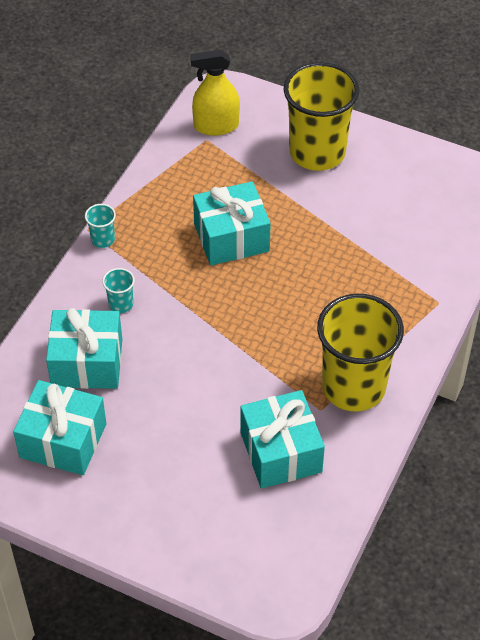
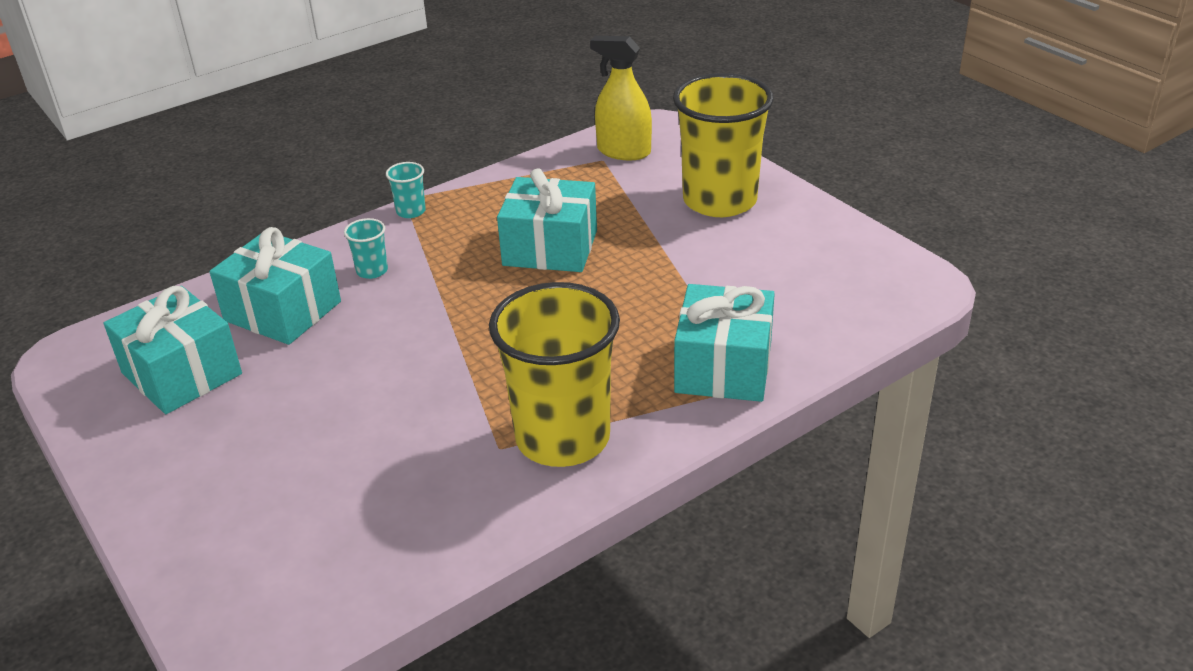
camera: 30 degrees right, 15 degrees down
turquoise gift [240,390,325,489] -> turquoise gift moved to [674,284,775,402]

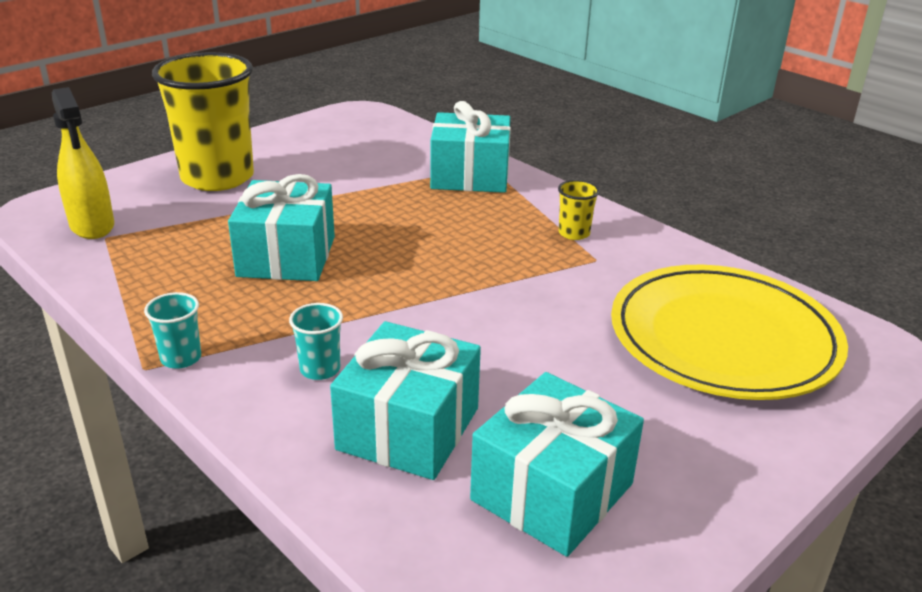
camera: 100 degrees left, 5 degrees down
yellow cup [489,282,620,467] -> yellow cup [558,180,600,240], size x0.40
yellow spray bottle [590,36,652,160] -> yellow spray bottle turned 45 degrees counterclockwise [52,87,114,239]
none -> yellow plate [611,265,848,400]

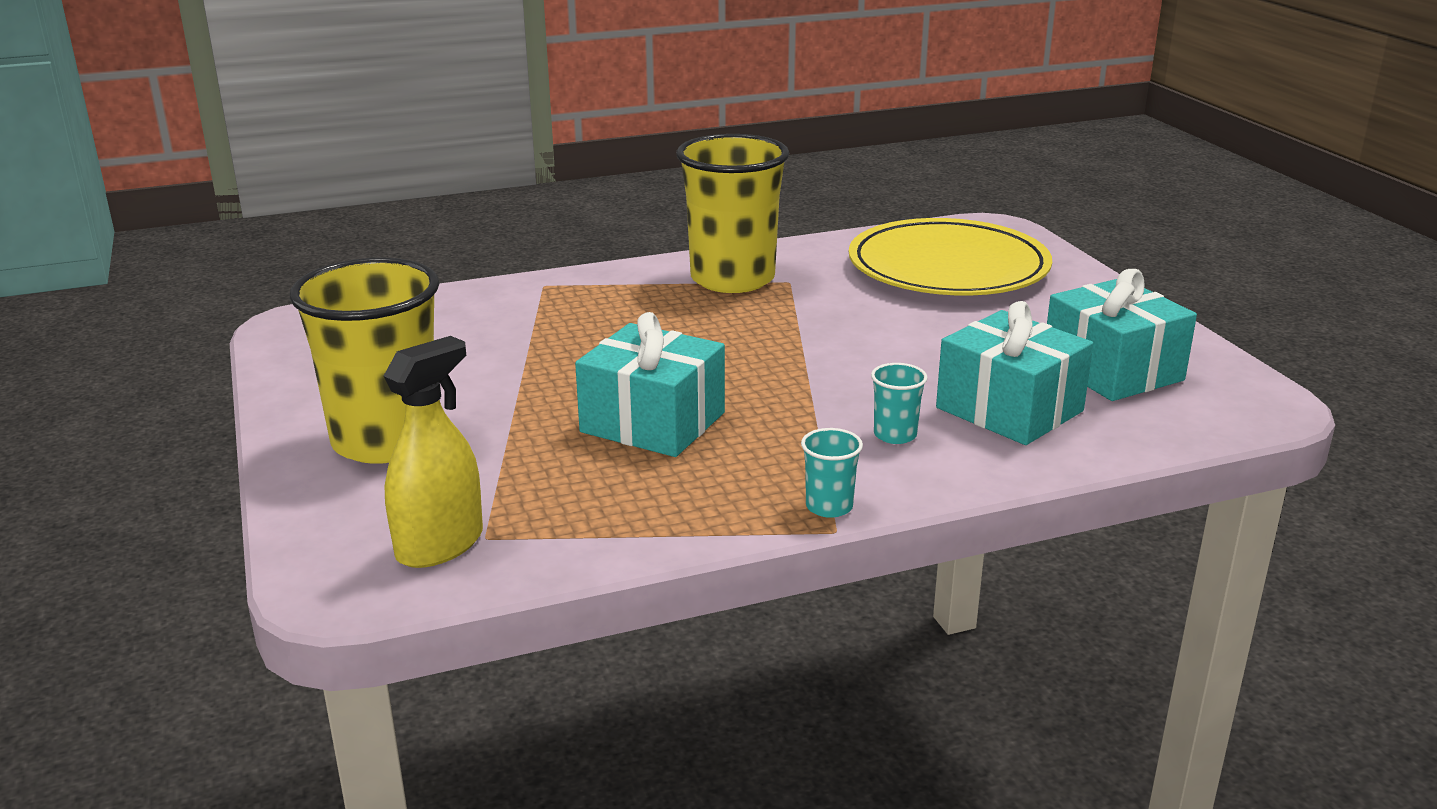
camera: 65 degrees left, 5 degrees down
yellow spray bottle [52,87,114,239] -> yellow spray bottle turned 45 degrees counterclockwise [384,336,483,568]
turquoise gift [430,101,511,193] -> none
yellow cup [558,180,600,240] -> yellow cup [676,134,789,293], size x2.49

